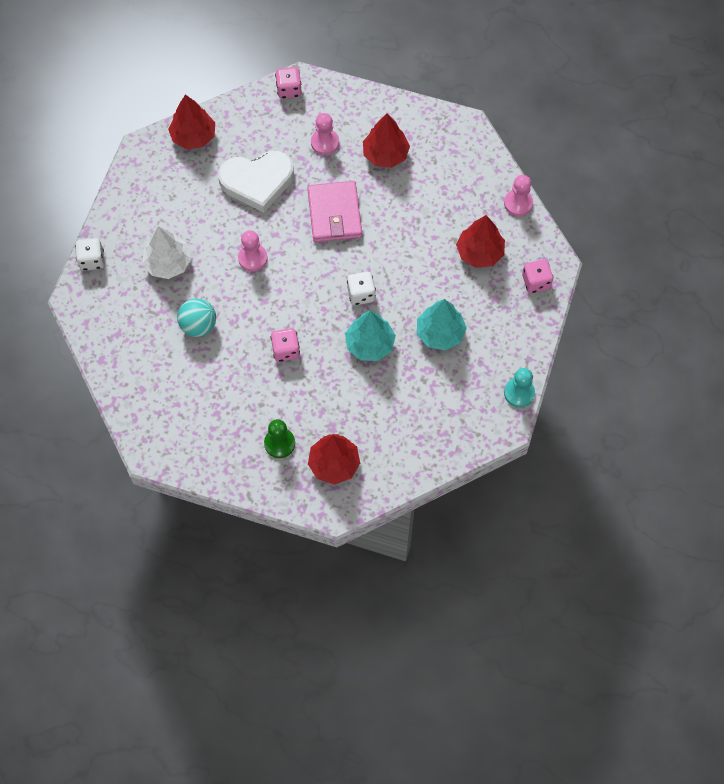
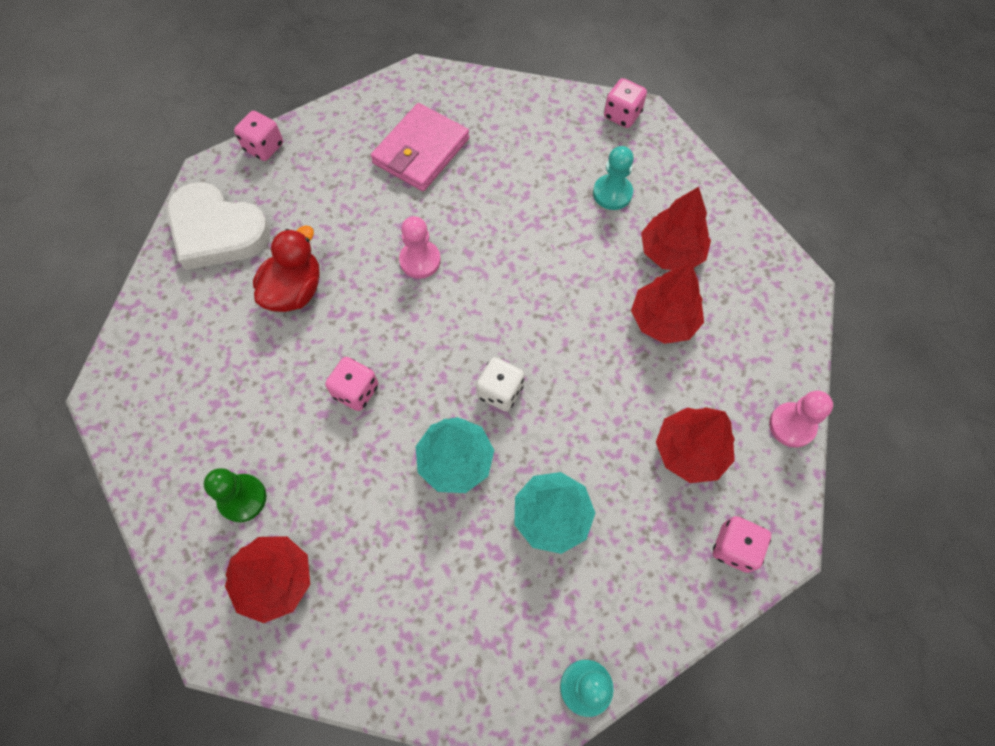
camera: 40 degrees right, 0 degrees up
white dice [75,238,104,271] -> pink dice [234,111,283,161]
white tree [142,226,191,279] -> none
red tree [168,94,215,149] -> red tree moved to [631,262,704,344]
turquoise ball [177,298,216,337] -> red duck [253,226,320,312]
white heart [218,151,294,213] -> white heart moved to [167,182,271,270]
pink wallet [307,181,362,242] -> pink wallet moved to [371,103,470,191]
pink pawn [311,113,339,155] -> turquoise pawn [593,146,634,210]

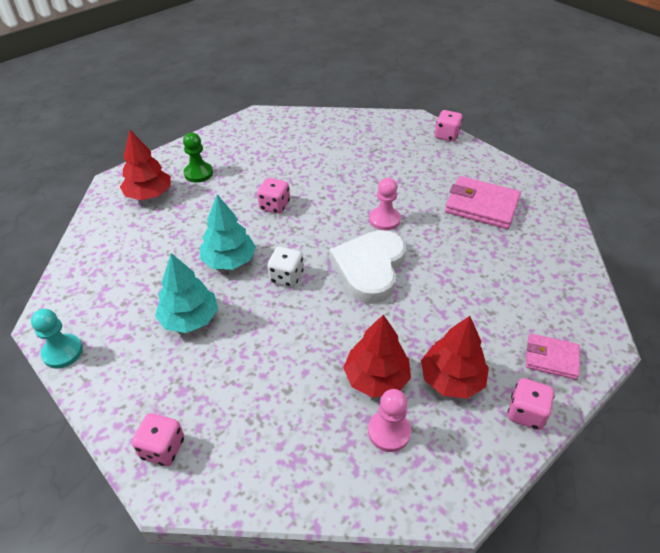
camera: 80 degrees right, 20 degrees down
white heart [167,182,271,270] -> white heart moved to [330,230,406,304]
red duck [253,226,320,312] -> none
turquoise pawn [593,146,634,210] -> none
pink dice [604,78,647,128] -> pink dice moved to [508,378,555,430]
red tree [656,407,735,483] -> none
pink pawn [769,391,833,448] -> pink pawn moved to [368,389,411,452]
none -> pink wallet [526,333,580,380]

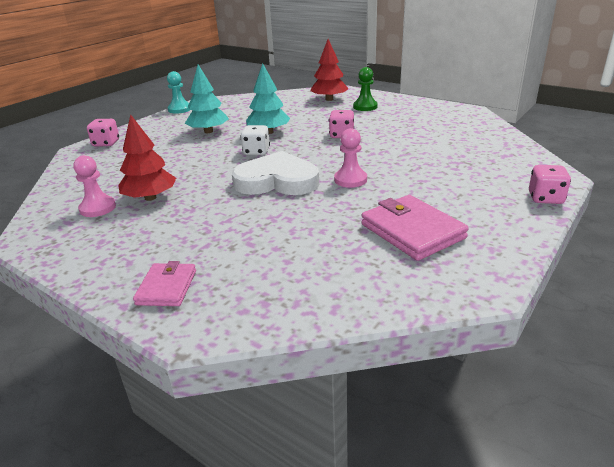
camera: 80 degrees right, 15 degrees down
red tree [421,316,489,399] -> none
pink wallet [445,176,521,229] -> pink wallet turned 45 degrees counterclockwise [361,195,469,261]
pink dice [508,378,555,430] -> none

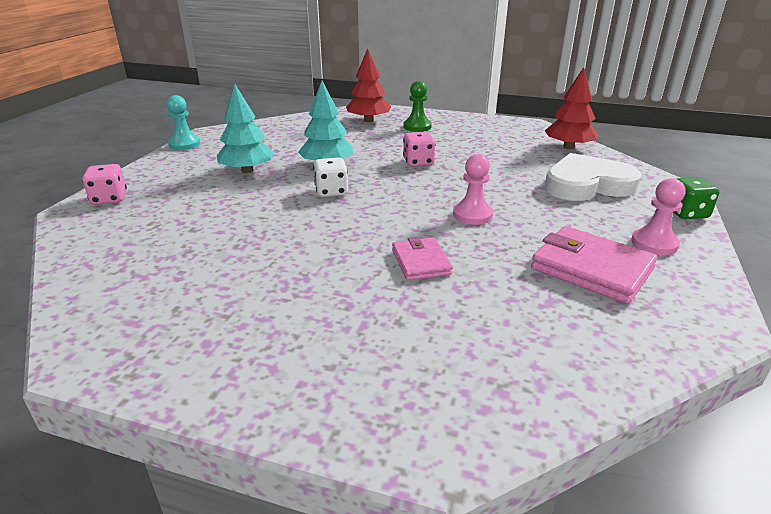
camera: 20 degrees left, 0 degrees up
pink pawn [73,155,116,217] -> pink pawn moved to [631,178,686,255]
red tree [118,114,176,201] -> red tree moved to [545,67,598,149]
pink wallet [133,261,196,306] -> pink wallet moved to [392,237,453,280]
white heart [232,151,319,195] -> white heart moved to [544,153,641,201]
pink dice [529,165,571,204] -> green dice [673,177,719,220]

